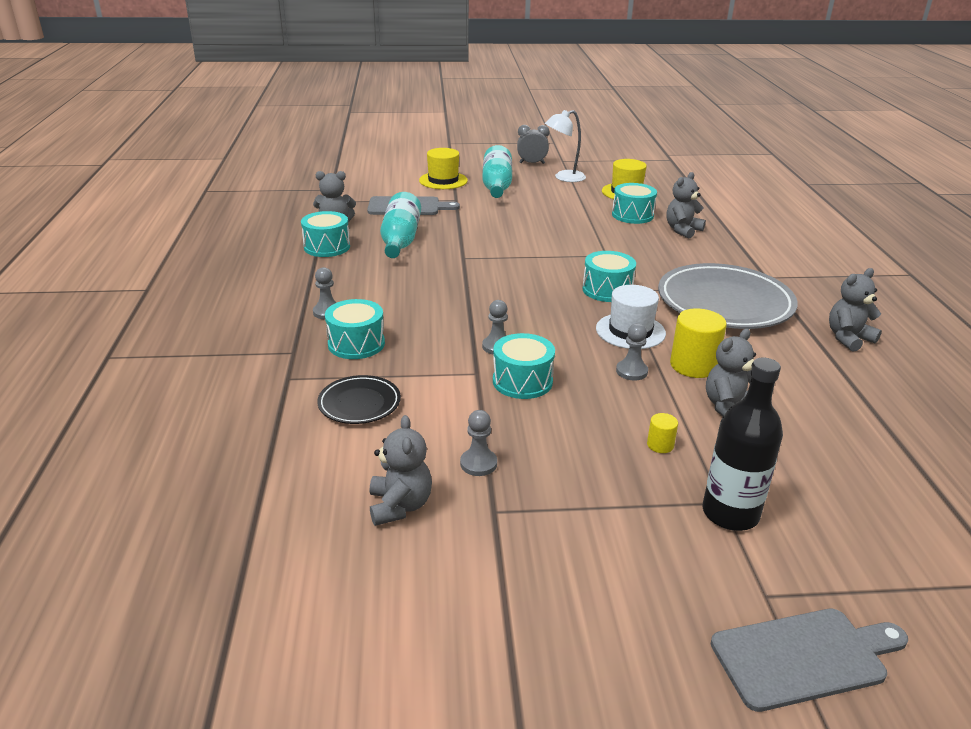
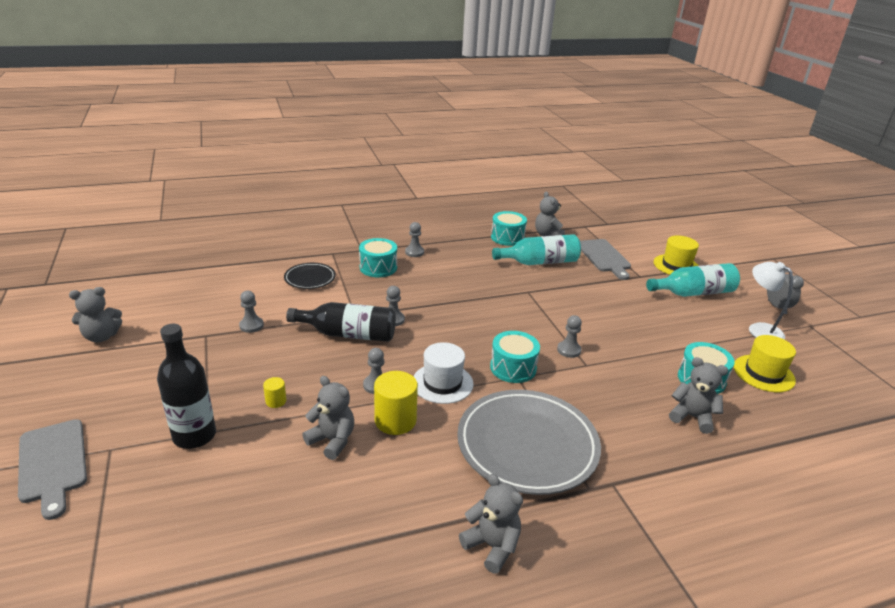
camera: 75 degrees right, 0 degrees up
grey teddy bear [370,415,432,526] -> grey teddy bear moved to [69,287,122,343]
turquoise drum [493,333,555,399] -> black bottle [286,302,396,342]
none -> grey pawn [557,315,582,358]

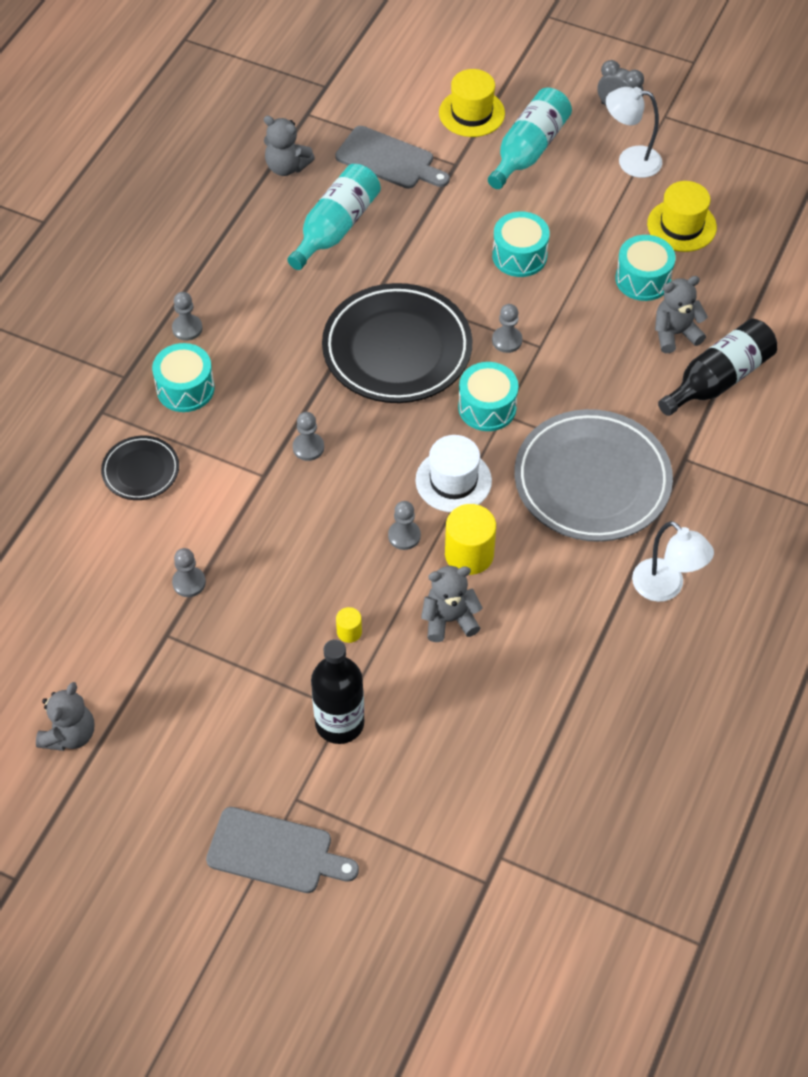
camera: 45 degrees left, 25 degrees up
black bottle [286,302,396,342] -> black bottle moved to [658,319,777,416]
grey teddy bear [459,474,523,574] -> white lamp [632,521,714,602]
turquoise drum [491,211,527,246] -> turquoise drum moved to [492,211,550,277]
none -> black plate [322,283,473,403]

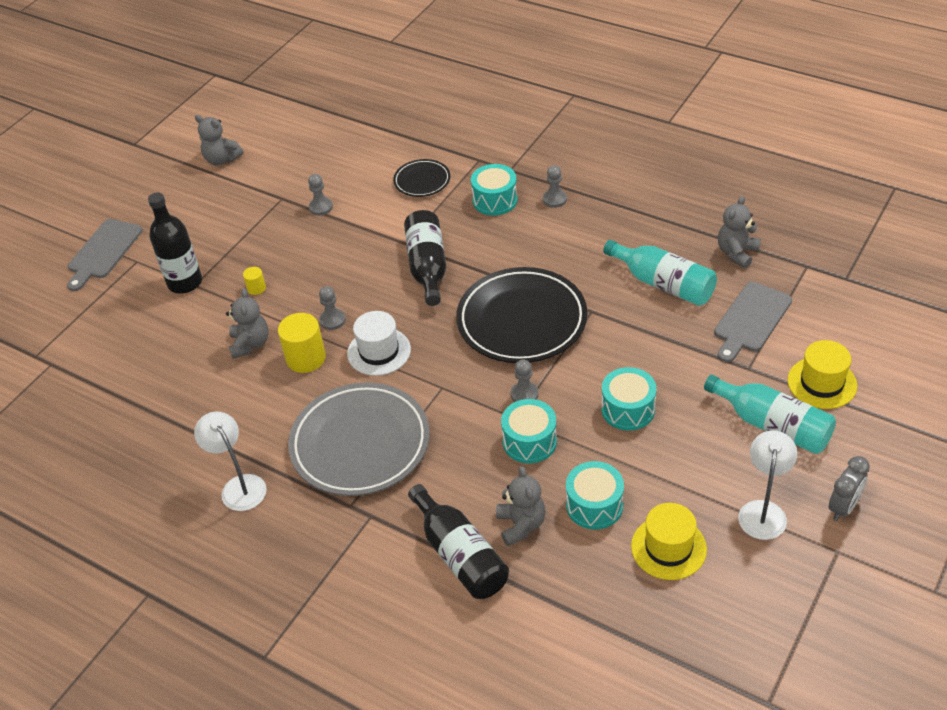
camera: 100 degrees right, 10 degrees down
grey pawn [293,412,324,461] -> black bottle [404,210,446,306]
turquoise drum [458,362,518,431] -> turquoise drum moved to [501,399,557,463]
white lamp [632,521,714,602] -> white lamp turned 90 degrees clockwise [194,412,267,511]

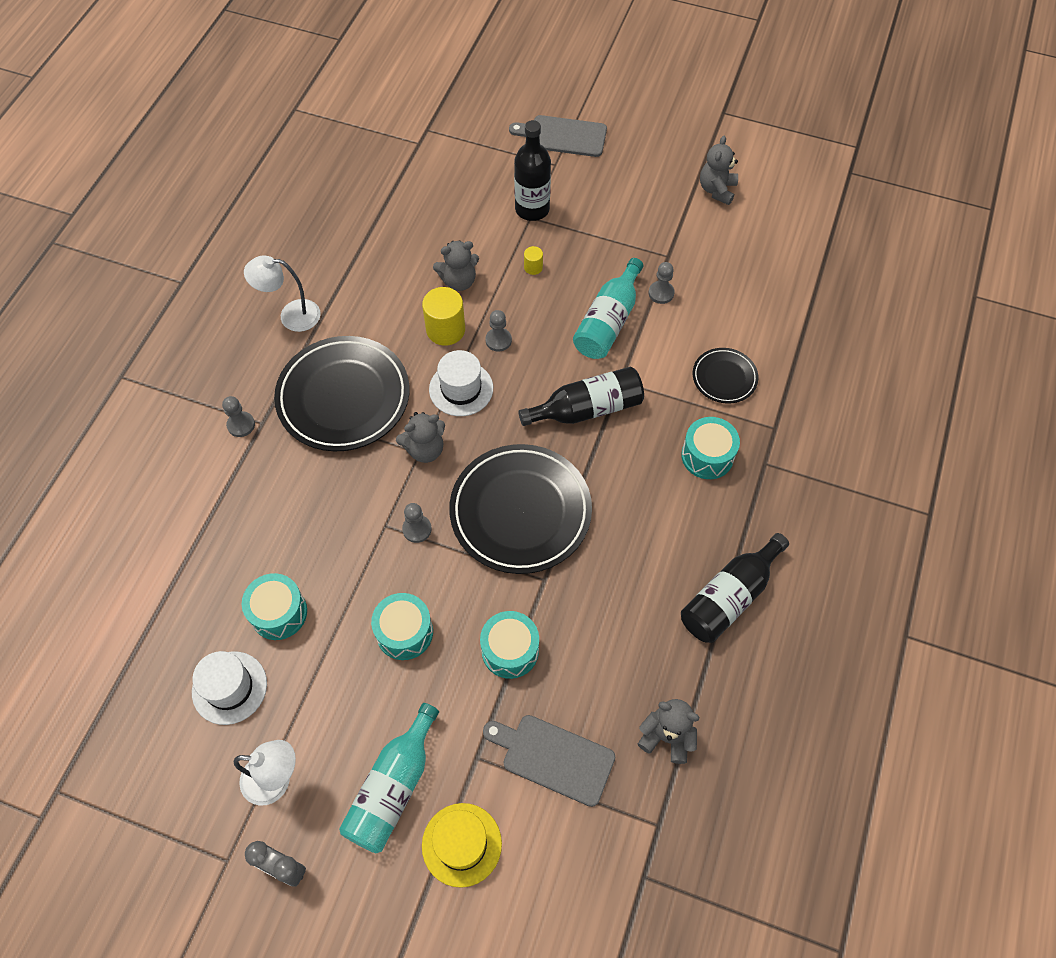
camera: 75 degrees right, 15 degrees up
white lamp [194,412,267,511] -> white lamp turned 135 degrees counterclockwise [244,255,321,332]
grey plate [288,382,429,496] -> black plate [274,336,409,451]
black bottle [408,484,509,599] -> black bottle moved to [681,533,789,643]
grey teddy bear [496,466,546,546] -> grey teddy bear moved to [396,412,445,463]
turquoise drum [501,399,557,463] -> turquoise drum moved to [480,611,539,679]
grey pawn [543,165,567,208] -> grey pawn moved to [222,396,255,437]
turquoise bottle [603,240,717,306] -> turquoise bottle moved to [573,258,643,359]
yellow hat [631,503,707,580] -> white hat [192,651,267,725]

